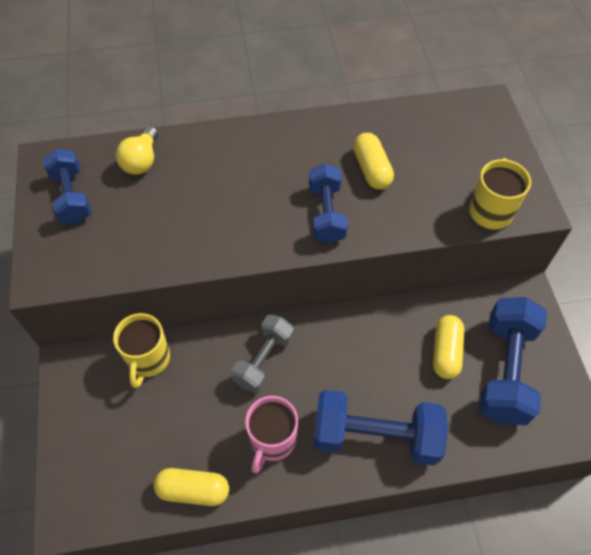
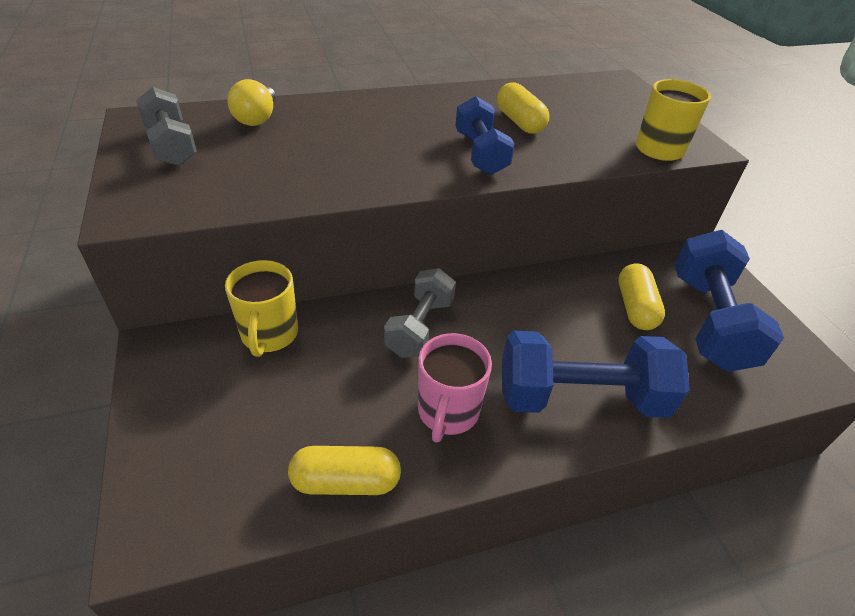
camera: 10 degrees left, 15 degrees down
blue dumbbell [43,149,91,224] -> grey dumbbell [136,87,197,166]

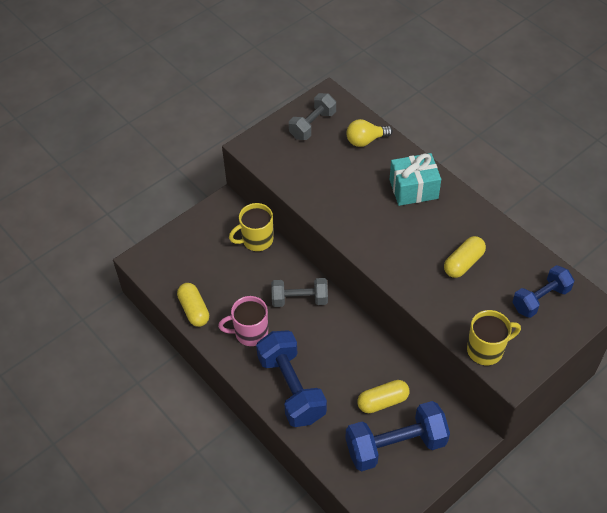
camera: 70 degrees right, 10 degrees up
blue dumbbell [455,96,515,175] -> blue dumbbell moved to [512,265,574,318]
none -> turquoise gift [390,153,441,206]

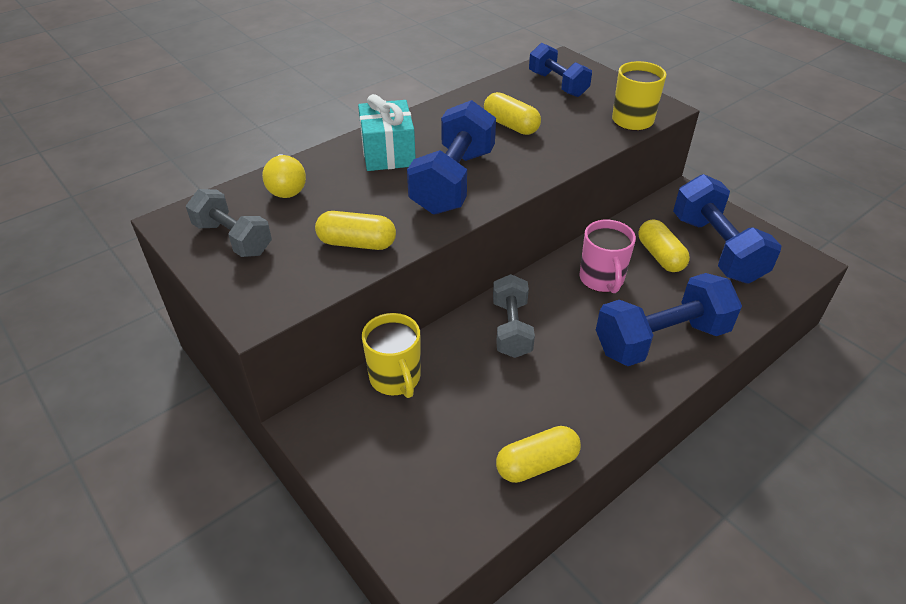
camera: 90 degrees left, 10 degrees down
pink mug [218,296,268,346] -> pink mug moved to [579,220,636,293]
none -> yellow capsule [315,211,396,250]
none -> blue dumbbell [407,100,496,215]

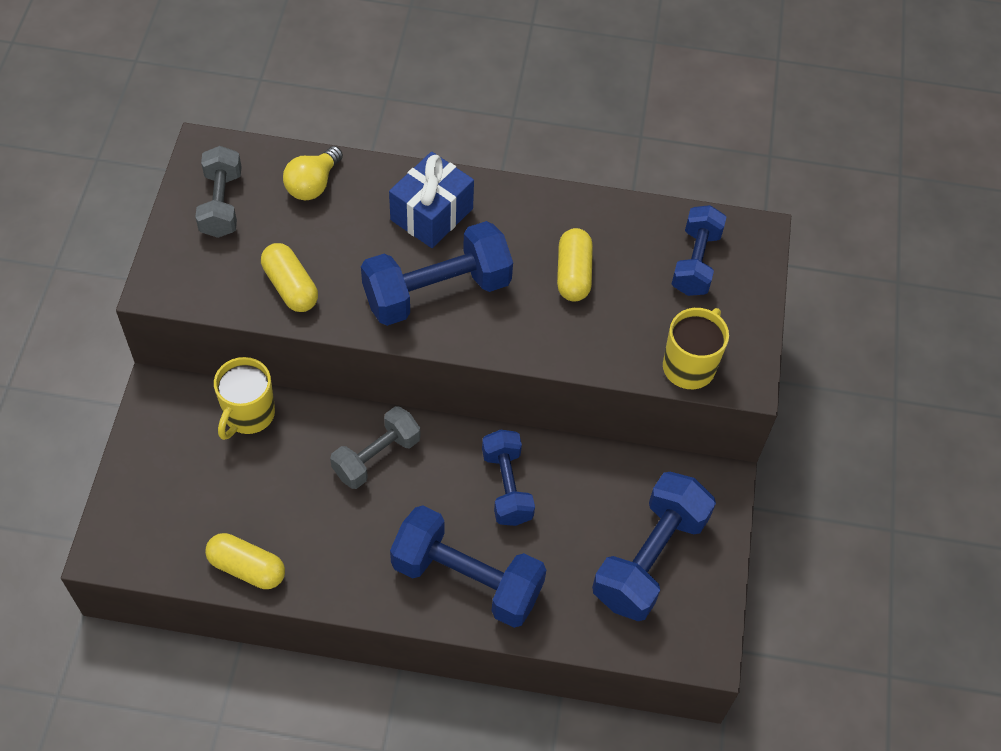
camera: 45 degrees right, 15 degrees up
turquoise gift [358,94,416,171] -> blue gift [389,152,474,248]
pink mug [579,220,636,293] -> blue dumbbell [482,430,535,526]
yellow capsule [638,219,690,272] -> none

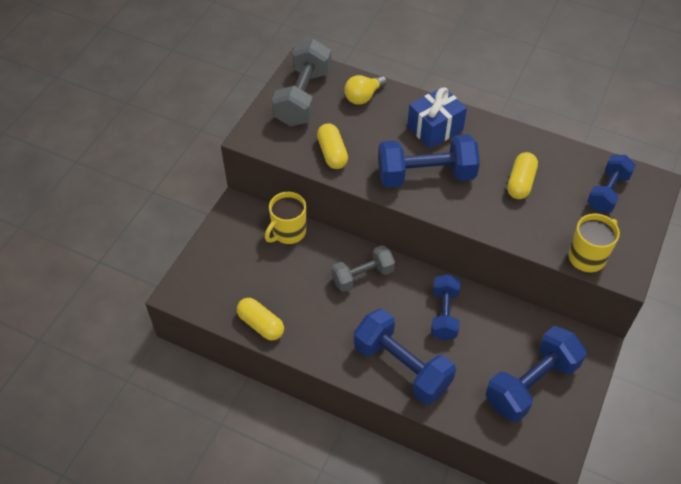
camera: 20 degrees right, 5 degrees down
grey dumbbell [195,146,241,238] -> grey dumbbell [272,39,331,127], size x1.56

